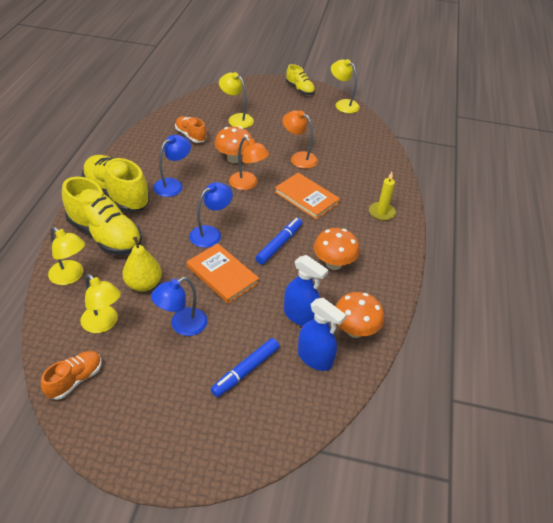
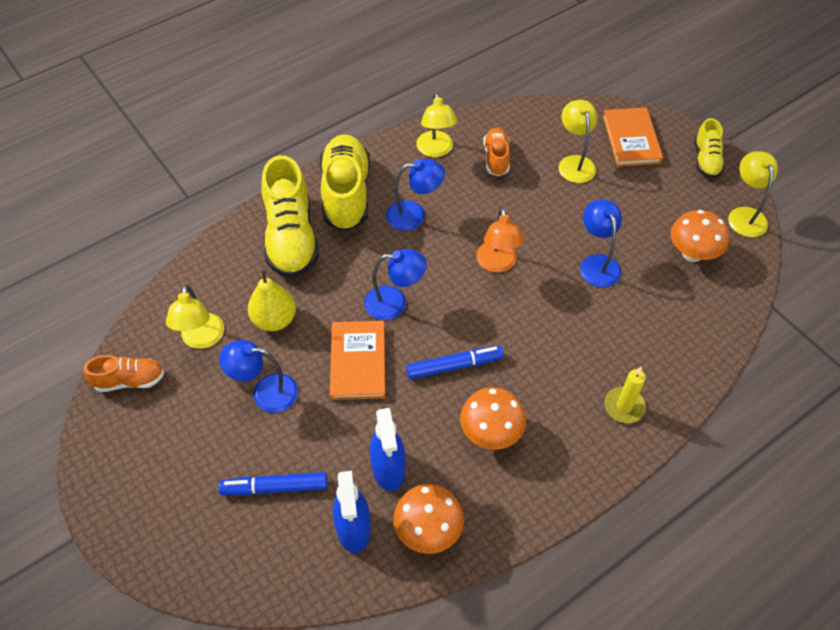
camera: 45 degrees right, 10 degrees up
yellow lamp [48,227,85,285] -> yellow lamp moved to [416,92,458,157]
orange mushroom [214,127,252,163] -> orange mushroom moved to [671,210,729,262]
orange book [275,173,340,220] -> orange book moved to [603,107,663,167]
orange lamp [282,110,318,169] -> blue lamp [580,199,622,287]

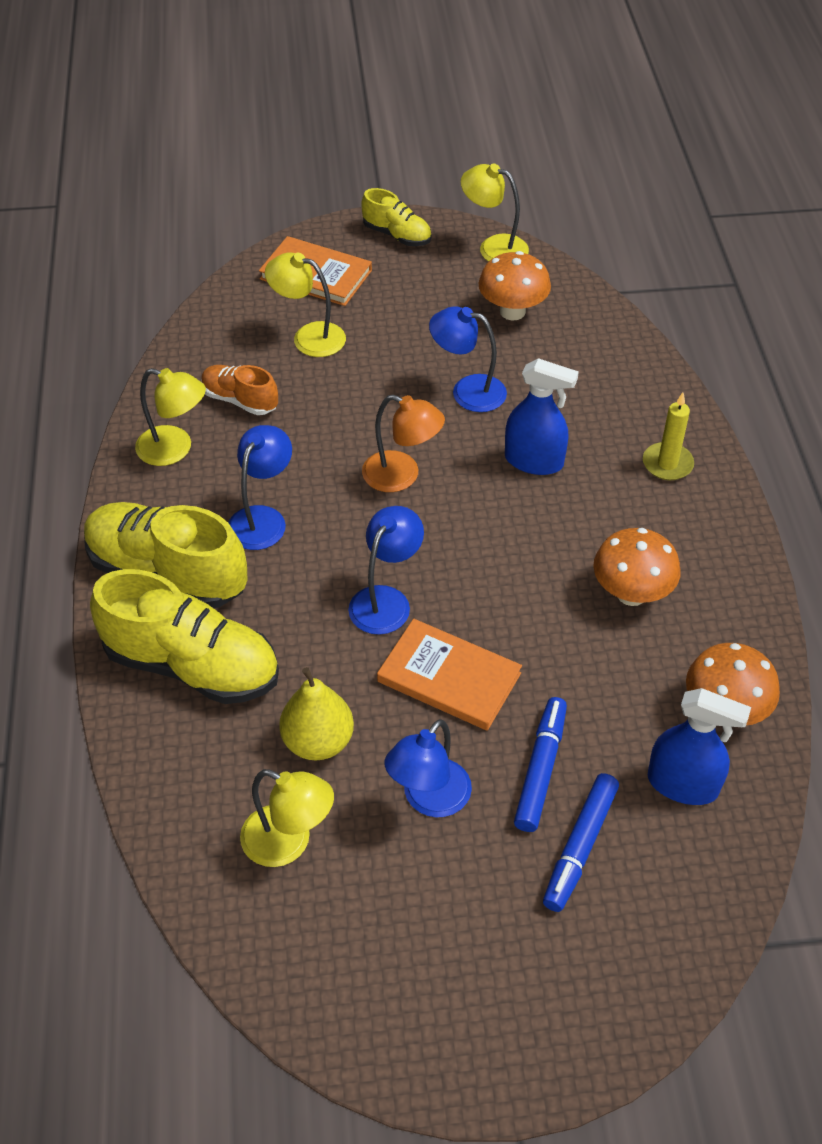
camera: 60 degrees left, 5 degrees down
orange shoe [84,355,164,392] -> none
blue spray bottle [370,408,406,491] -> blue spray bottle moved to [505,358,579,475]
blue marker [406,346,504,379] -> blue marker moved to [514,697,567,832]

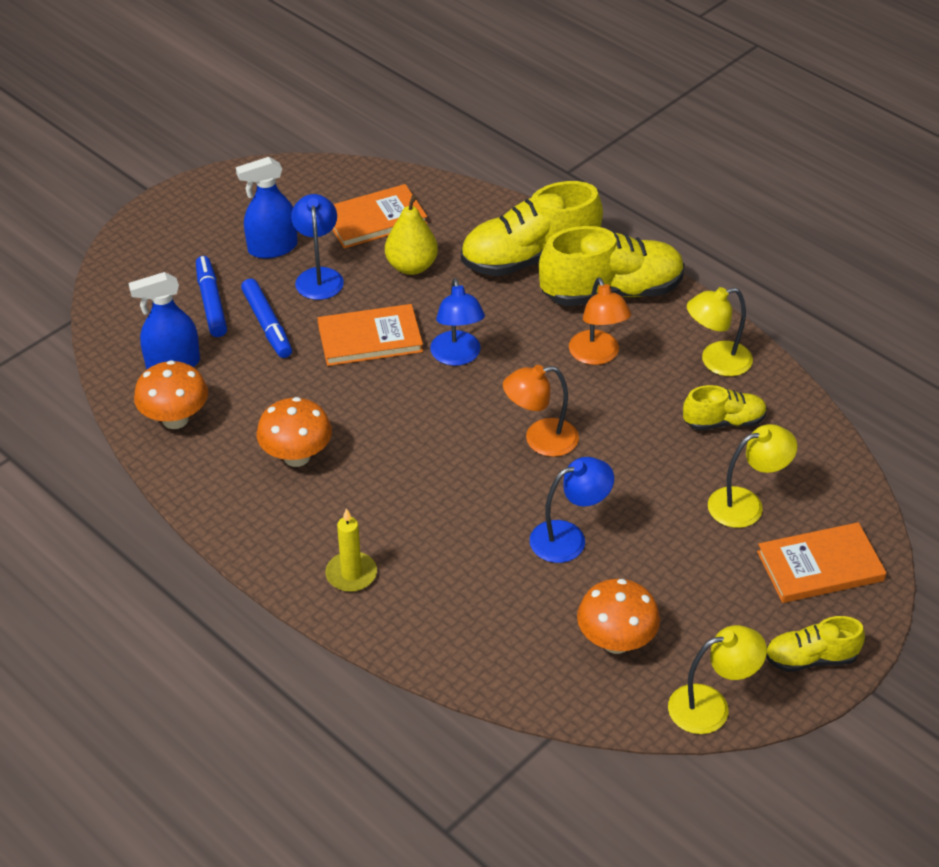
camera: 140 degrees right, 5 degrees down
orange shoe [201,365,278,415] -> yellow shoe [683,385,767,431]
blue lamp [228,425,292,550] -> orange lamp [569,277,631,365]
yellow lamp [240,769,334,867] -> orange book [332,184,428,248]
blue spray bottle [505,358,579,475] -> blue spray bottle moved to [236,157,298,259]

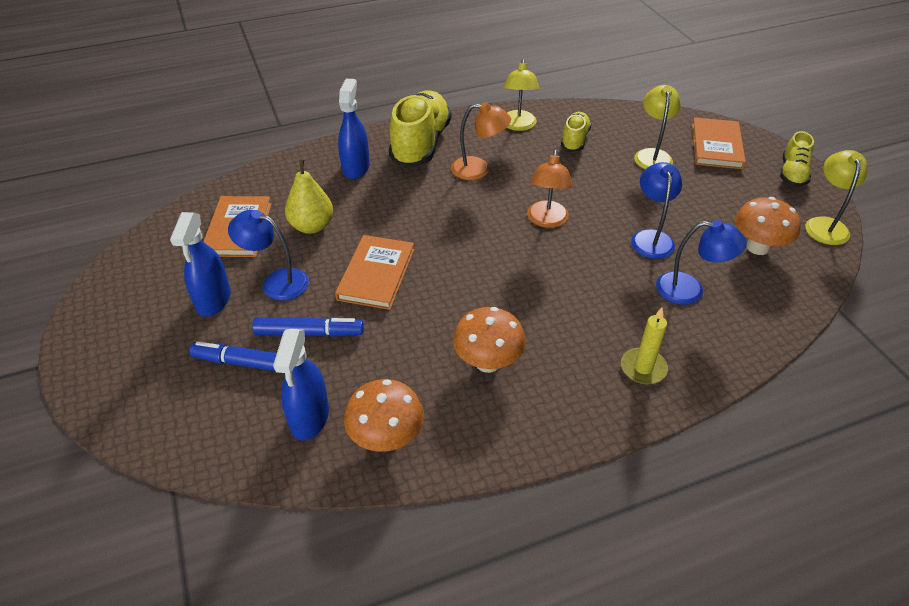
camera: 65 degrees left, 0 degrees up
blue lamp [430,278,485,366] -> blue lamp moved to [656,220,747,305]
yellow shoe [461,181,603,276] -> blue spray bottle [338,79,370,179]

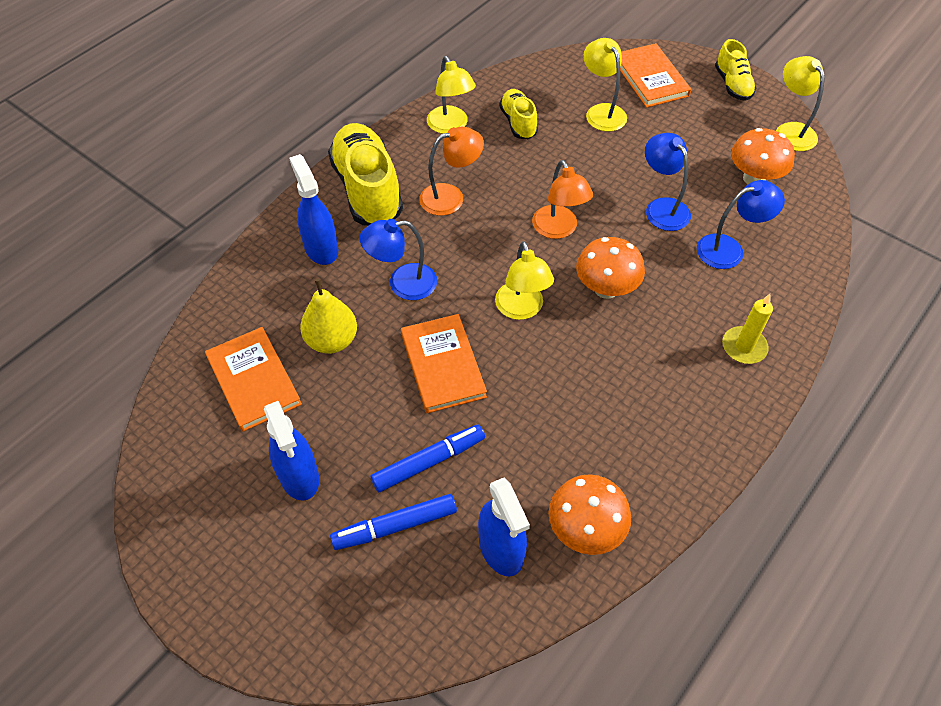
camera: 30 degrees left, 10 degrees up
blue lamp [228,210,309,301] -> blue lamp moved to [360,219,437,300]
orange mushroom [453,307,526,373] -> orange mushroom moved to [576,237,645,299]
none -> yellow lamp [495,241,554,320]

